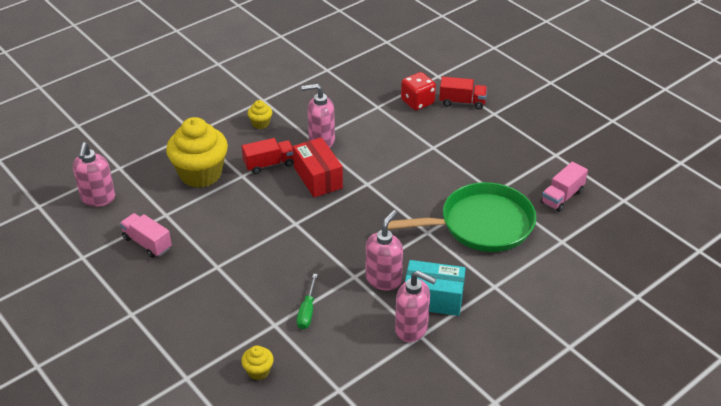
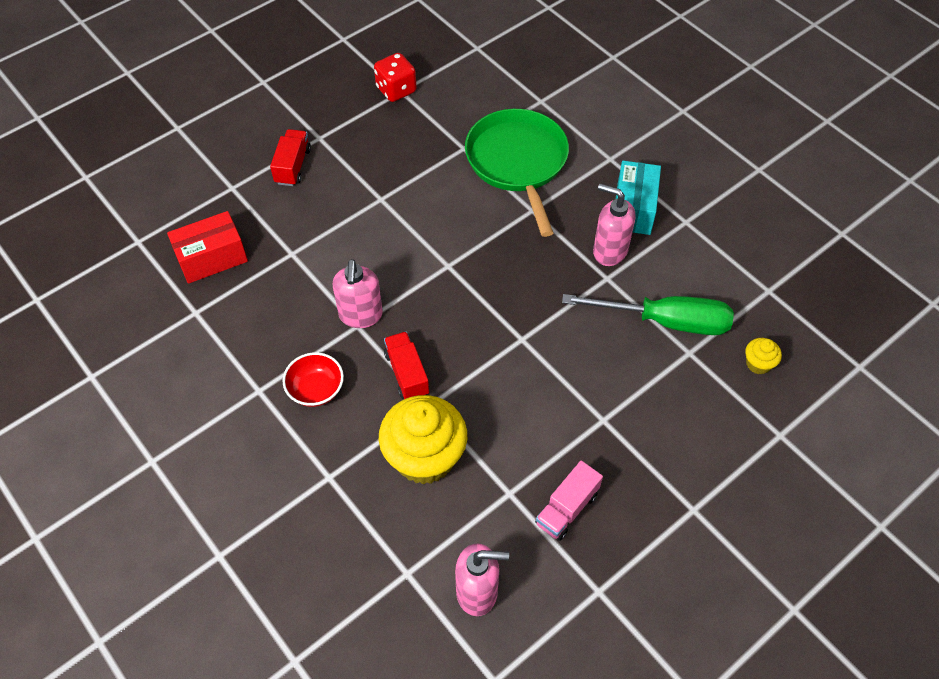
camera: 90 degrees left, 15 degrees up
yellow cupcake [248,100,272,129] -> red bowl [282,352,344,407]
red box [293,137,343,197] -> red box moved to [167,211,248,284]
green screwdriver [297,274,318,329] -> green screwdriver [562,294,734,335], size x2.06
pink soap dispenser [395,271,436,342] -> none
red dice [401,72,436,110] -> red dice moved to [374,53,417,102]
pink truck [541,162,588,212] -> none

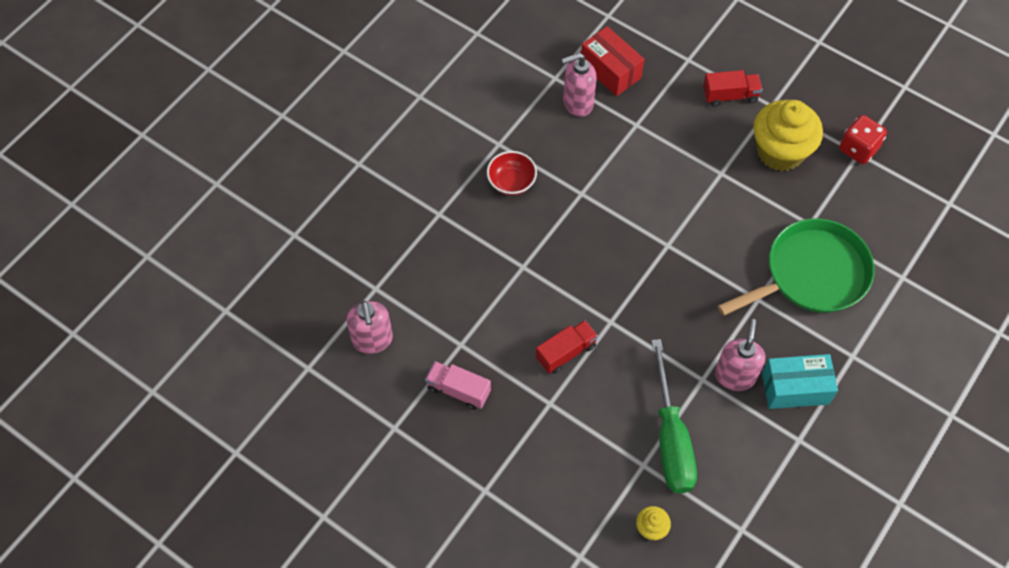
camera: 75 degrees right, 5 degrees up
pink soap dispenser [333,259,383,328] -> pink soap dispenser moved to [562,53,597,117]
yellow cupcake [379,395,467,485] -> yellow cupcake moved to [753,100,823,171]
red truck [384,332,429,399] -> red truck moved to [536,320,598,374]

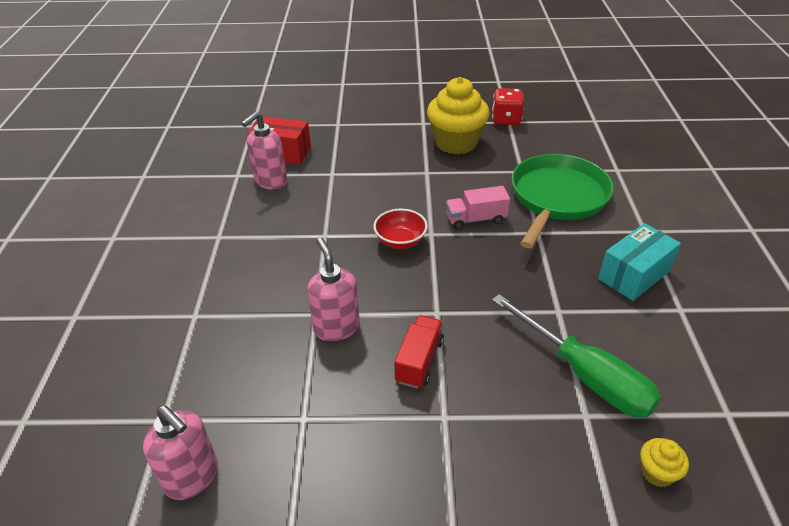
camera: 35 degrees left, 20 degrees down
pink truck [425,361,491,410] -> pink truck moved to [446,186,510,230]
red bowl [487,151,537,195] -> red bowl moved to [373,209,428,249]
red truck [703,70,763,107] -> none
pink soap dispenser [715,319,765,391] -> pink soap dispenser moved to [307,238,360,341]

